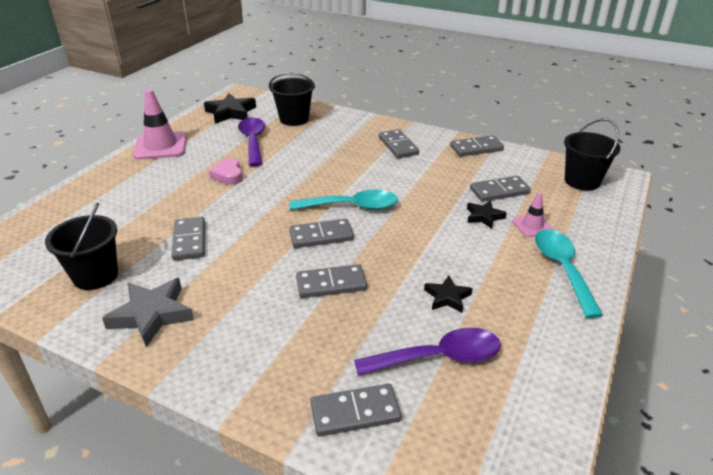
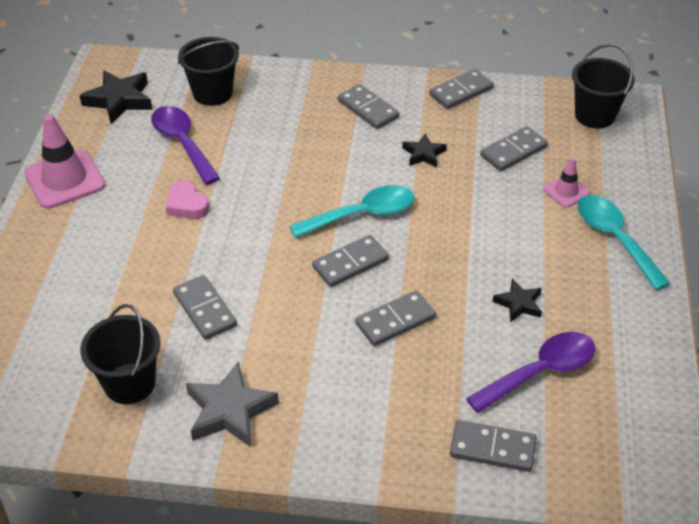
camera: 20 degrees left, 10 degrees up
grey domino [310,384,401,436] -> grey domino turned 45 degrees clockwise [450,420,537,472]
black star [467,200,507,229] -> black star moved to [402,133,447,168]

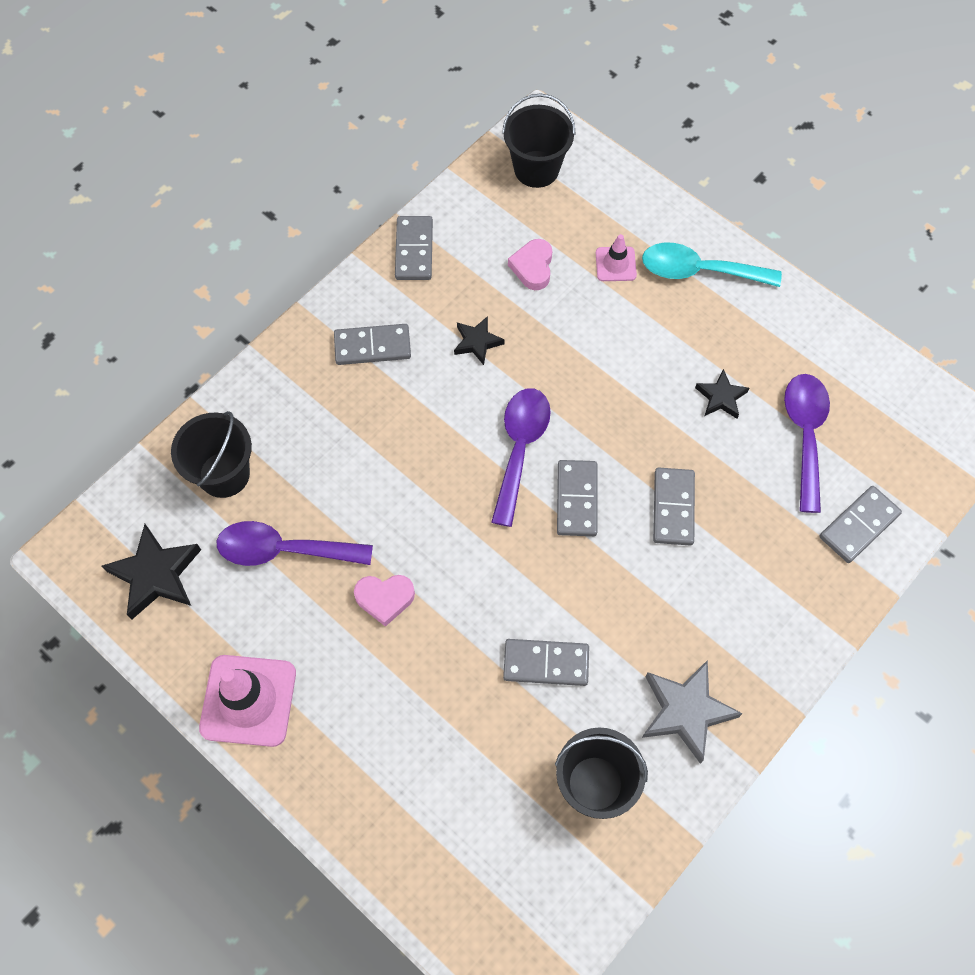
camera: 55 degrees left, 20 degrees up
turquoise spoon [290,185,414,238] -> purple spoon [491,388,551,527]
grey domino [480,126,548,171] -> pink heart [508,239,552,290]

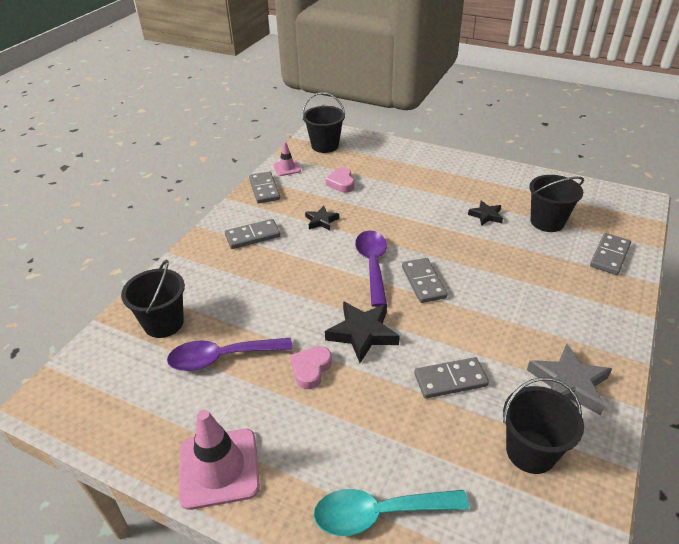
camera: 15 degrees left, 25 degrees down
black star [102,524,201,620] -> black star moved to [325,301,400,363]
pink heart [354,575,415,627] -> pink heart turned 135 degrees clockwise [290,346,332,389]
pink traffic cone [596,234,637,281] -> pink traffic cone moved to [273,142,301,176]
turquoise spoon [642,242,782,287] -> turquoise spoon moved to [313,489,469,536]
grey domino [653,468,695,545] -> none
purple spoon [784,374,830,513] -> black bucket [529,175,584,232]

